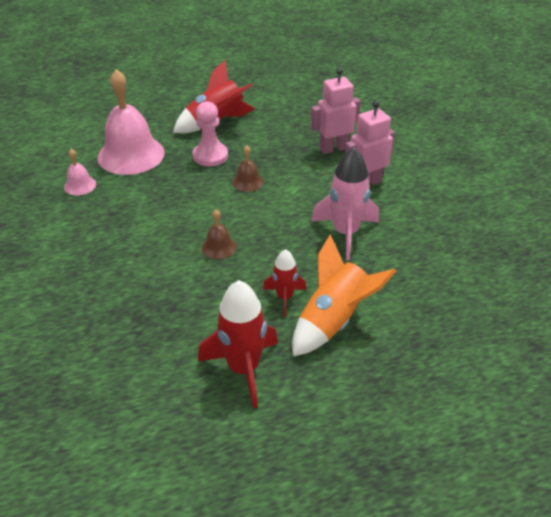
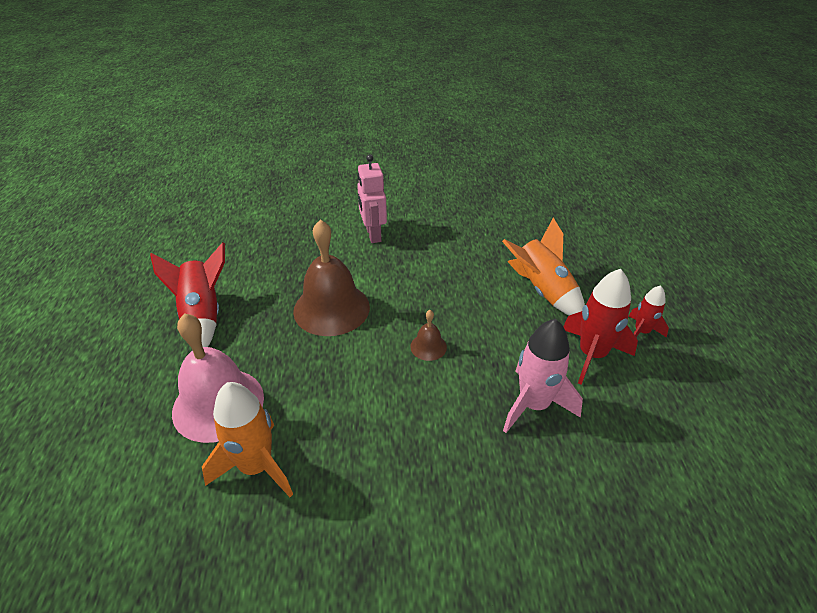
camera: 75 degrees left, 0 degrees up
pink bell [64,149,96,195] -> orange rocket [202,382,293,497]
pink pawn [193,101,228,166] -> none
brown bell [233,145,264,192] -> brown bell [293,219,370,336], size x2.23
red rocket [263,249,307,316] -> red rocket moved to [629,285,669,337]
pink robot [311,68,361,154] -> none
pink rocket [311,147,379,260] -> pink rocket moved to [503,319,583,433]

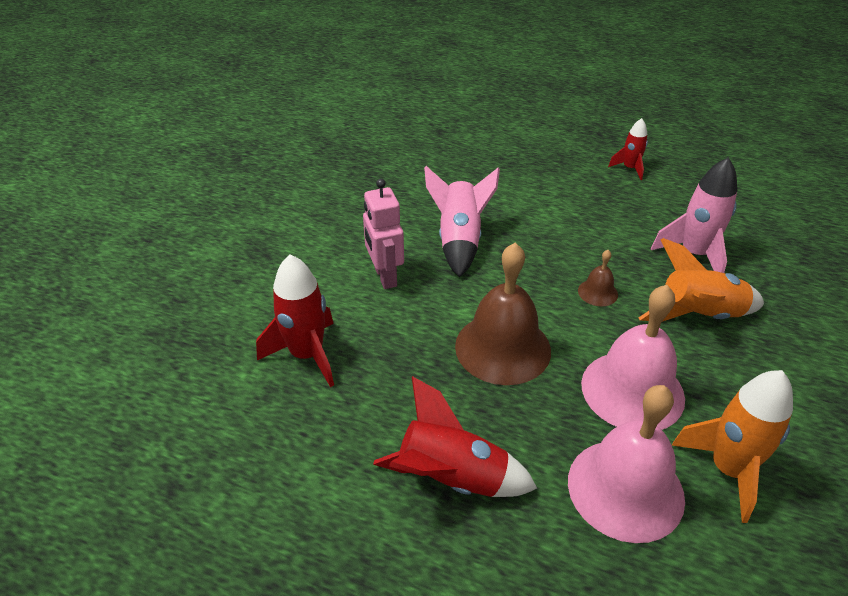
camera: 65 degrees left, 0 degrees up
pink robot [357,154,387,243] -> pink robot turned 60 degrees clockwise [363,179,404,289]
orange rocket [502,218,585,316] -> orange rocket moved to [638,238,764,322]
red rocket [563,269,638,385] -> red rocket moved to [256,254,334,387]
none -> pink rocket [424,166,500,277]
none -> pink bell [581,285,685,430]

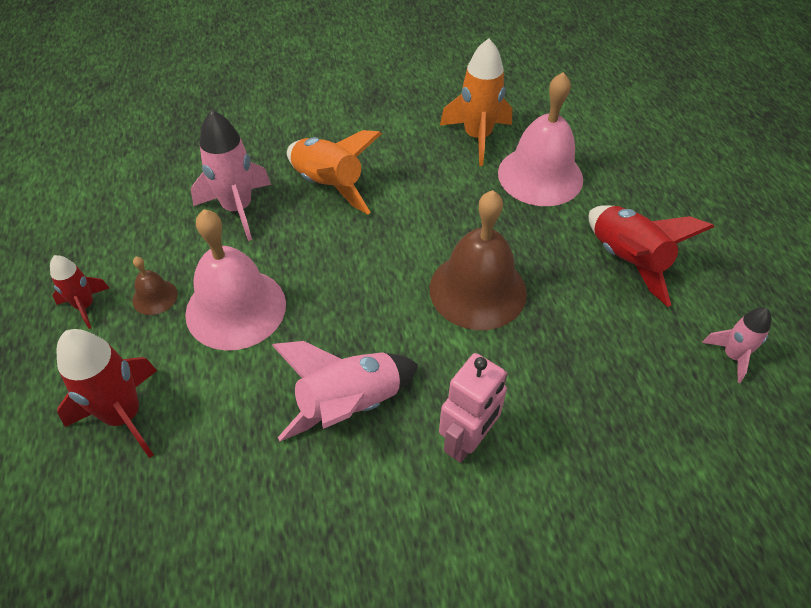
camera: 125 degrees left, 10 degrees up
red rocket [256,254,334,387] -> red rocket moved to [57,329,157,458]
brown bell [578,250,618,306] -> brown bell moved to [132,257,178,315]
pink bell [581,285,685,430] -> pink bell moved to [185,209,286,351]
none -> pink rocket [702,308,771,383]

